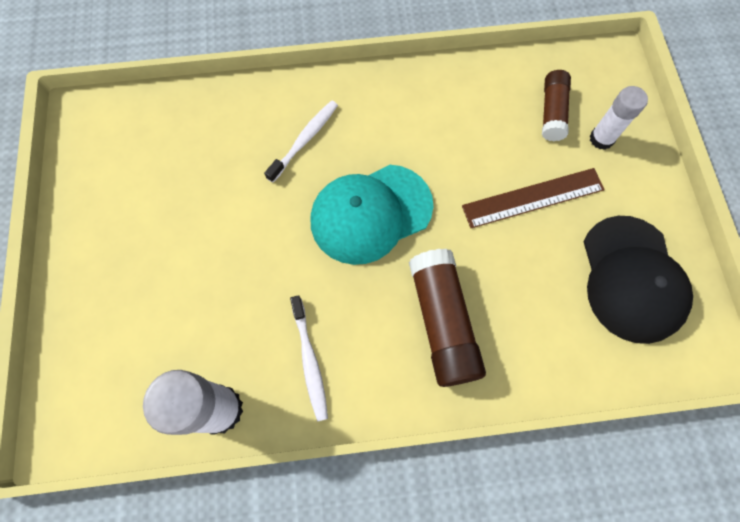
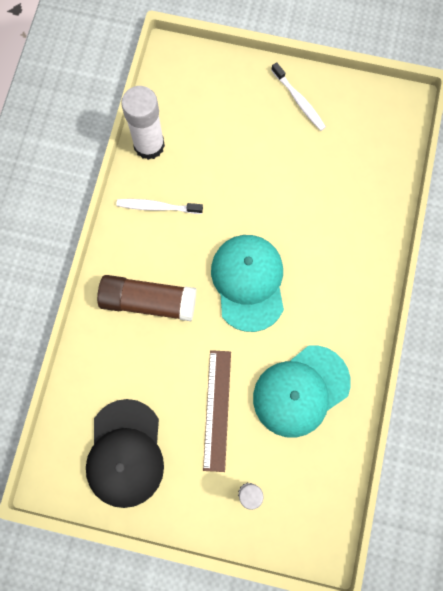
camera: 110 degrees right, 5 degrees up
white toothbrush [264,100,338,183] -> white toothbrush moved to [271,62,326,131]
brown glue stick [542,70,571,141] -> none
black cap [584,216,693,344] -> black cap turned 105 degrees counterclockwise [86,399,164,508]
none -> turquoise cap [253,345,351,438]

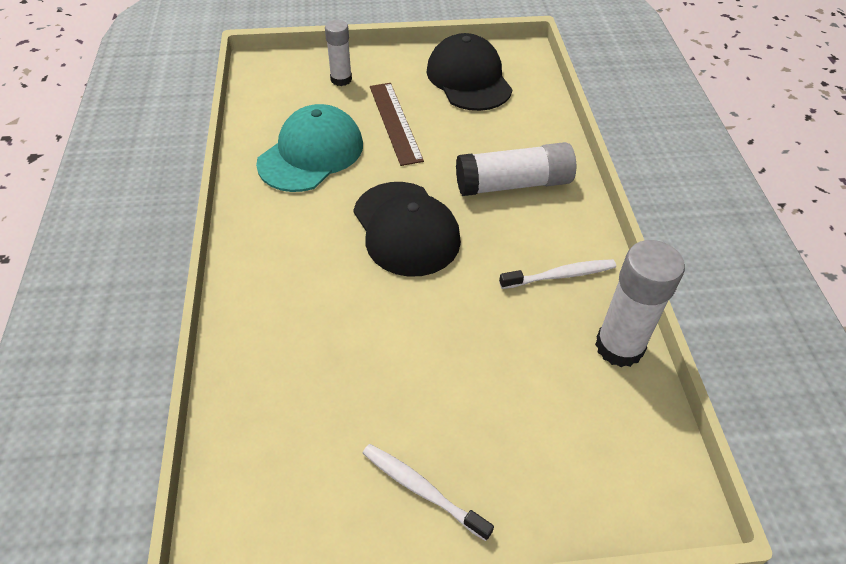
camera: 160 degrees right, 25 degrees down
brown glue stick [97,275,196,321] -> white glue stick [456,142,576,196]
turquoise cap [211,235,284,332] -> black cap [353,182,461,277]

